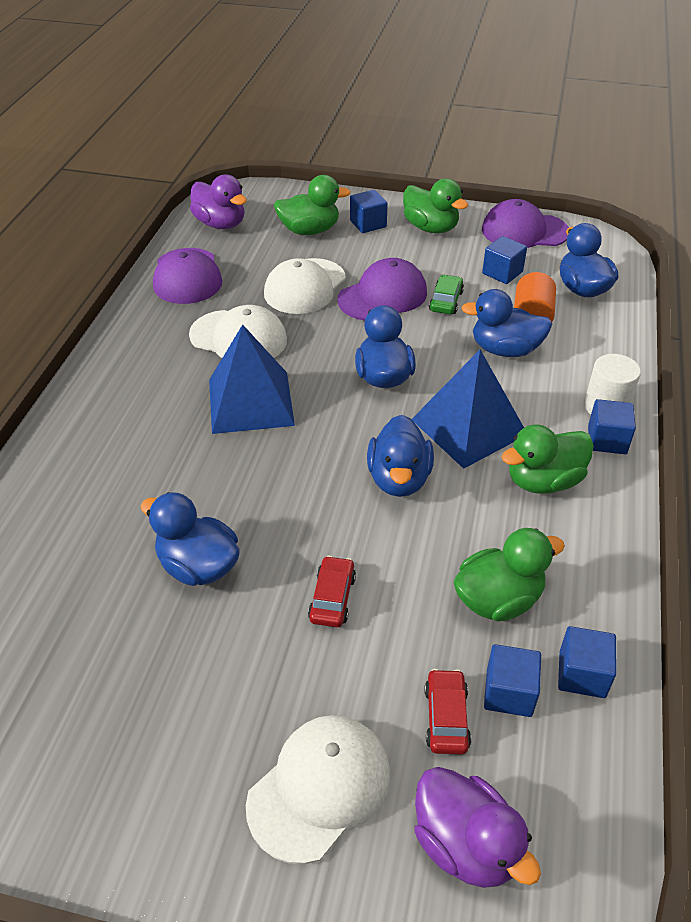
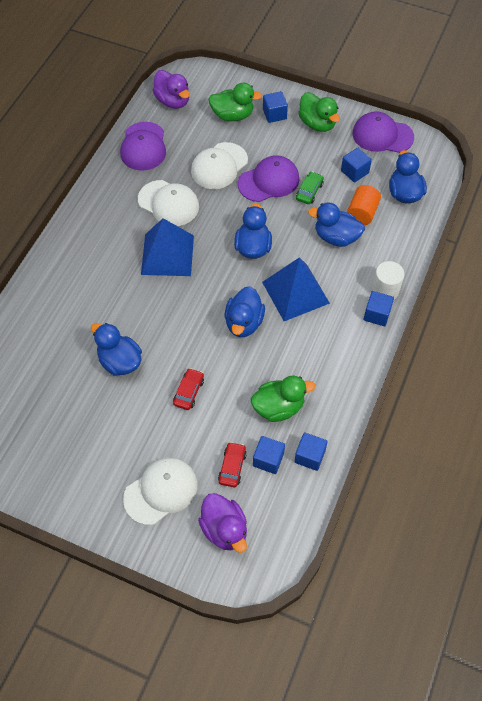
camera: 10 degrees right, 15 degrees up
green duck [501,425,594,494] -> none

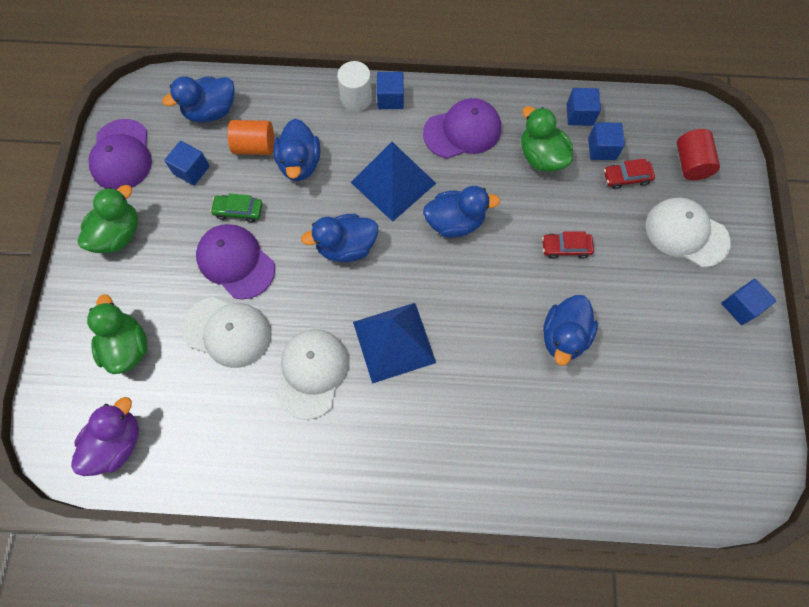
camera: 110 degrees left, 10 degrees up
purple cap [120,122,166,171] -> purple cap moved to [423,98,501,159]
purple duck [198,493,247,553] -> red cylinder [677,129,720,180]
blue cube [263,91,288,123] -> blue cube moved to [721,279,776,325]

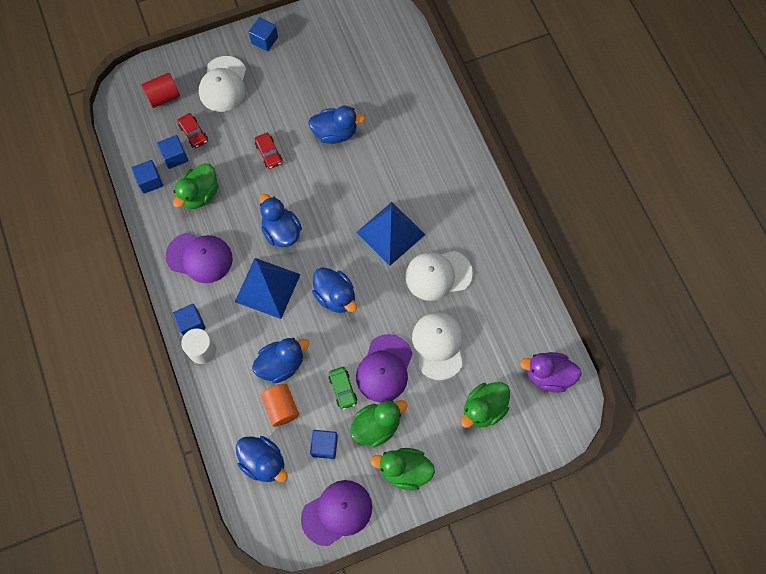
camera: 115 degrees left, 0 degrees up
purple cap [423,98,501,159] -> purple cap turned 150 degrees clockwise [166,233,233,283]
none -> green duck [350,400,407,447]

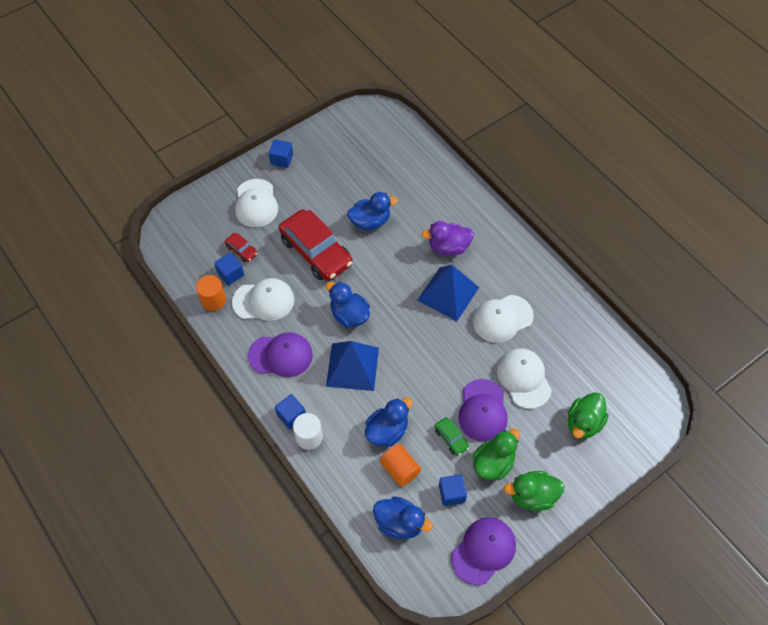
camera: 15 degrees left, 10 degrees down
blue cube [132,160,163,194] -> orange cylinder [196,275,226,311]
red cylinder [141,73,180,108] -> none
green duck [173,163,219,209] -> white cap [232,278,295,321]
red car [255,133,283,169] -> red car [279,209,353,281], size x2.33
blue duck [312,267,357,313] -> none
purple duck [520,352,582,393] -> purple duck moved to [422,221,474,256]

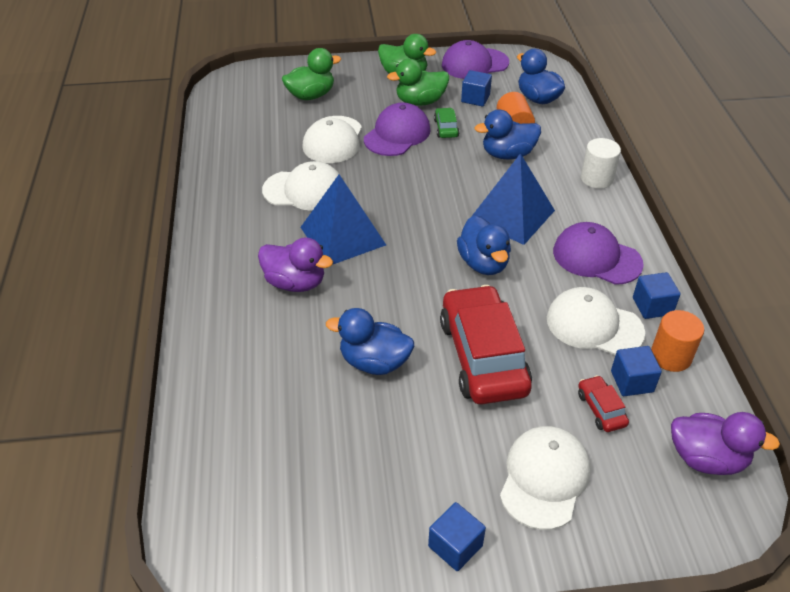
camera: 150 degrees left, 15 degrees down
blue cube [275,394,306,430] -> blue cube moved to [633,272,681,319]
none -> purple duck [671,412,780,475]

